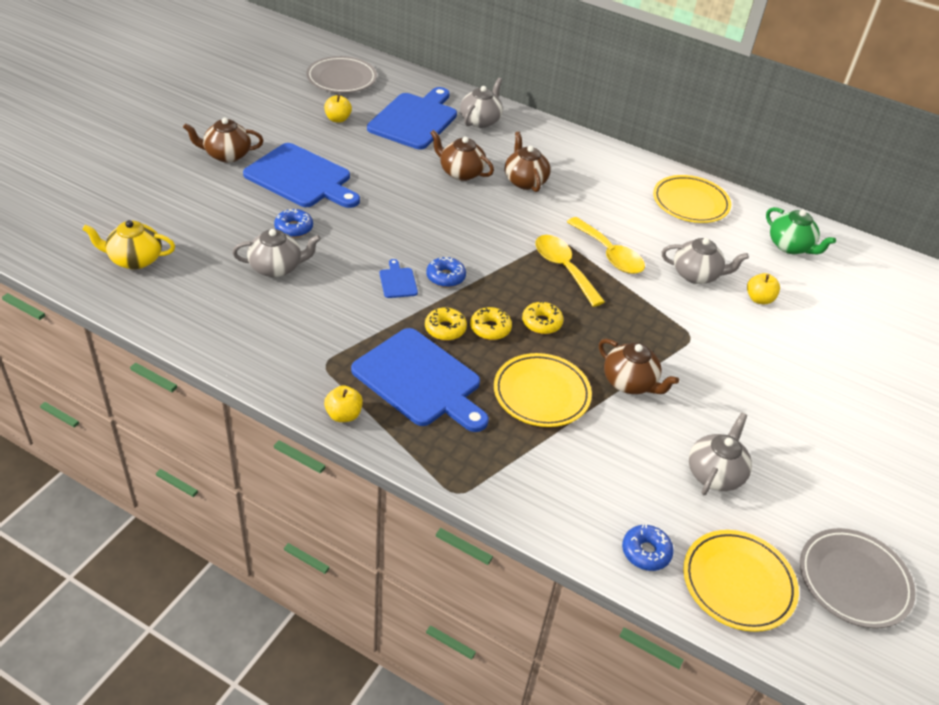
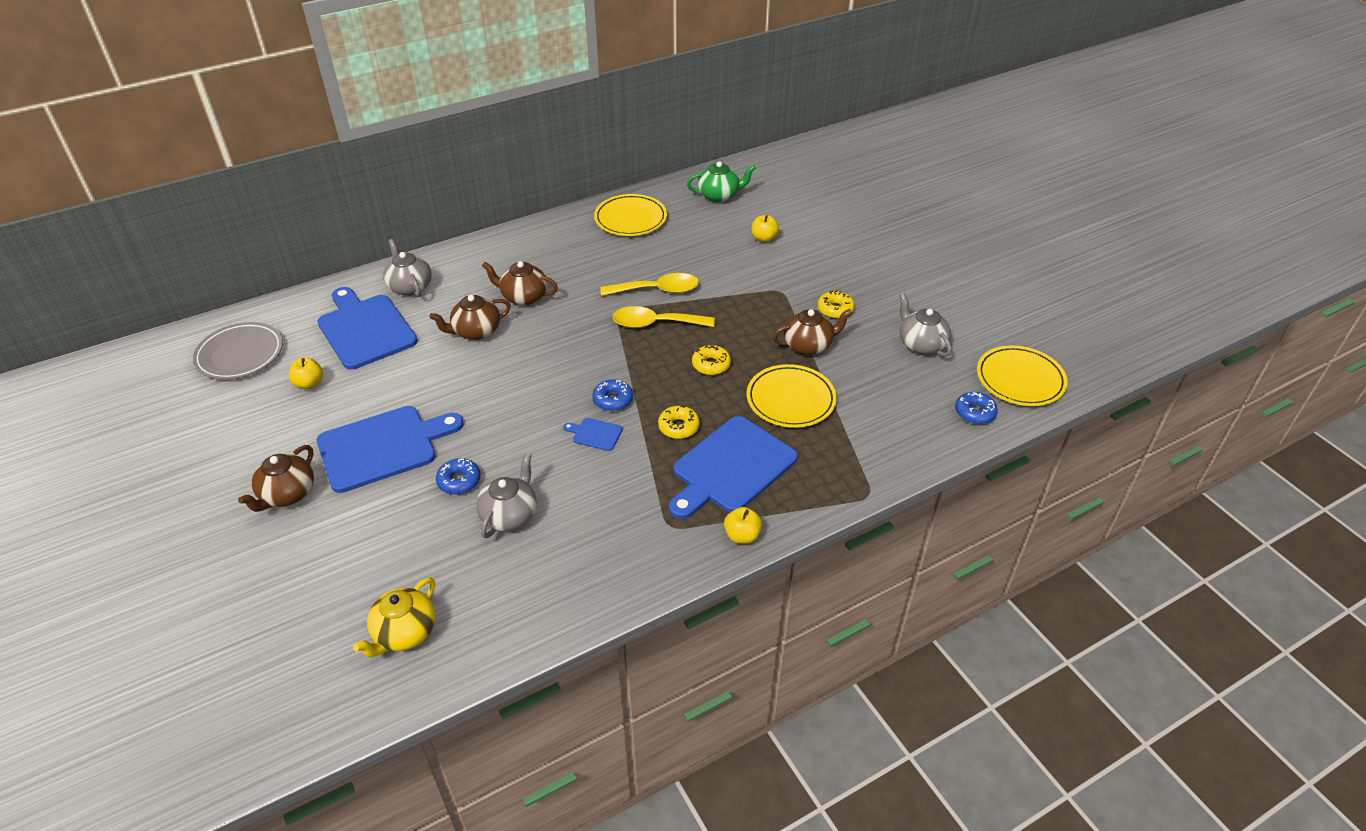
camera: 55 degrees left, 0 degrees up
blue cutting board [351,328,489,432] -> blue cutting board turned 150 degrees clockwise [669,416,798,519]
yellow donut [470,307,512,340] -> yellow donut moved to [818,290,855,319]
grey teapot [662,238,749,284] -> none
grey plate [800,528,916,629] -> none

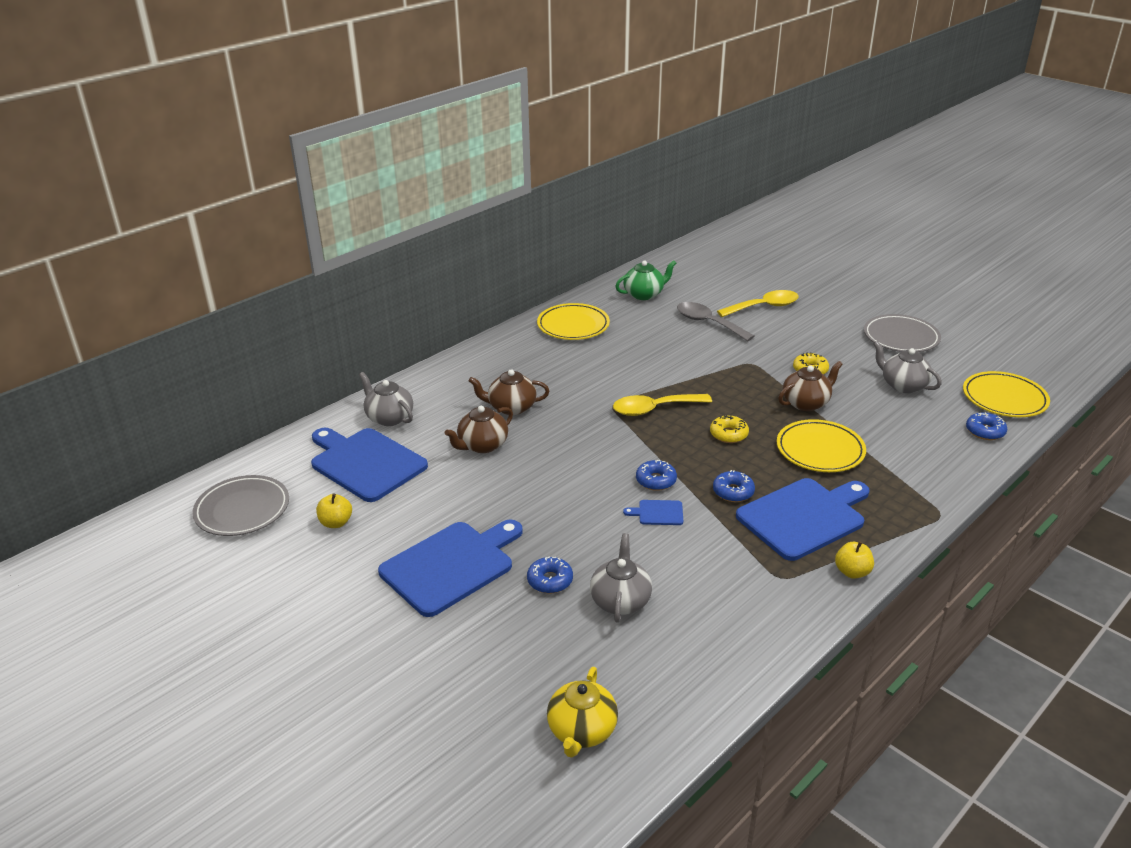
camera: 15 degrees left, 10 degrees down
brown teapot [238,445,314,512] -> none
yellow spoon [600,273,699,296] -> yellow spoon moved to [717,290,799,317]
yellow donut [658,405,700,439] -> blue donut [713,470,755,502]
blue cutting board [669,416,798,519] -> blue cutting board turned 150 degrees counterclockwise [736,478,870,561]
yellow apple [752,215,779,242] -> grey spoon [677,302,754,342]
none -> grey plate [864,314,941,352]

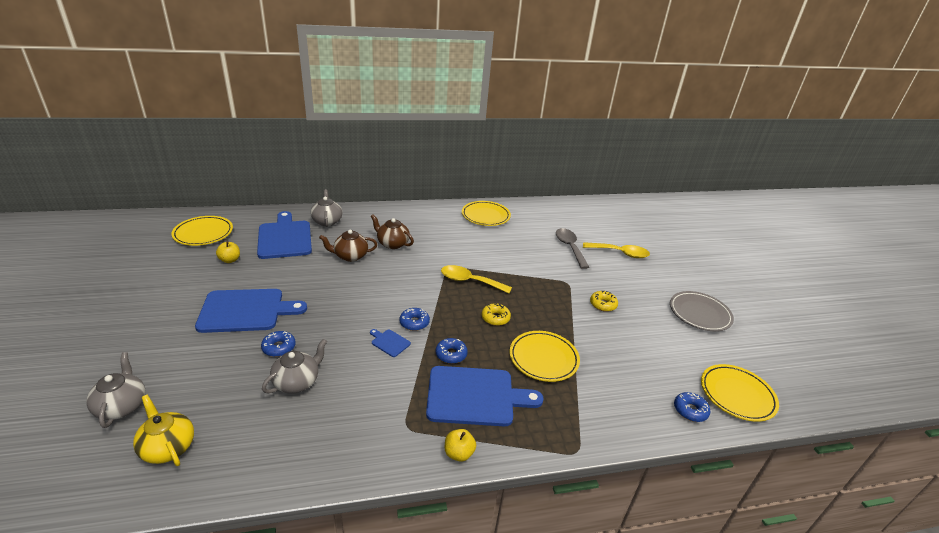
camera: 30 degrees right, 0 degrees up
grey plate [192,475,289,536] -> yellow plate [171,216,233,246]
yellow teapot [547,667,618,758] -> yellow teapot turned 90 degrees clockwise [133,395,194,466]
green teapot [615,260,676,300] -> none
brown teapot [778,361,843,411] -> none
grey teapot [873,341,942,393] -> grey teapot moved to [87,352,146,428]

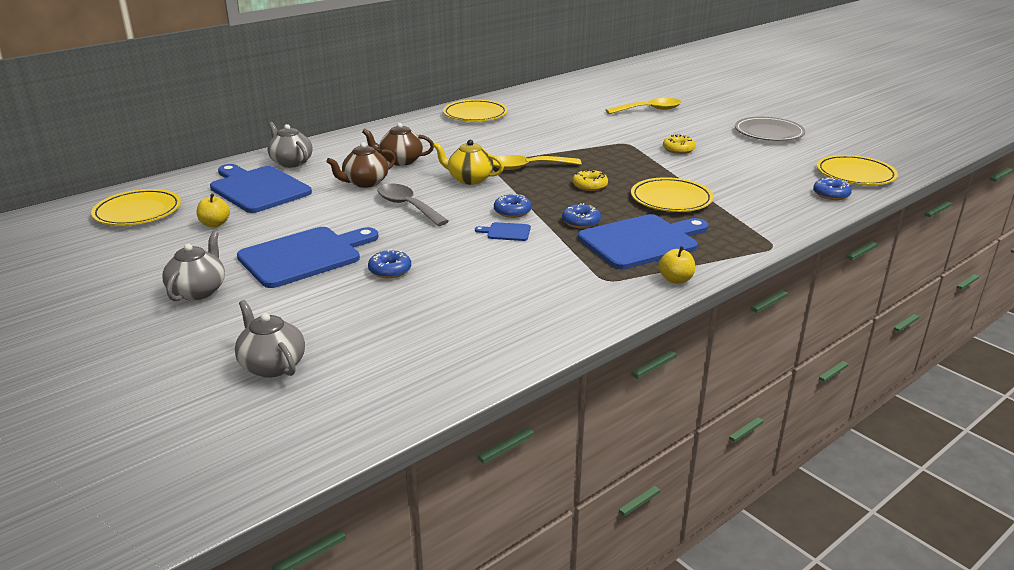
camera: 25 degrees left, 5 degrees down
yellow teapot [133,395,194,466] -> yellow teapot moved to [433,140,504,185]
grey teapot [262,339,327,394] -> grey teapot moved to [162,231,225,301]
grey spoon [556,228,589,269] -> grey spoon moved to [378,184,449,226]

